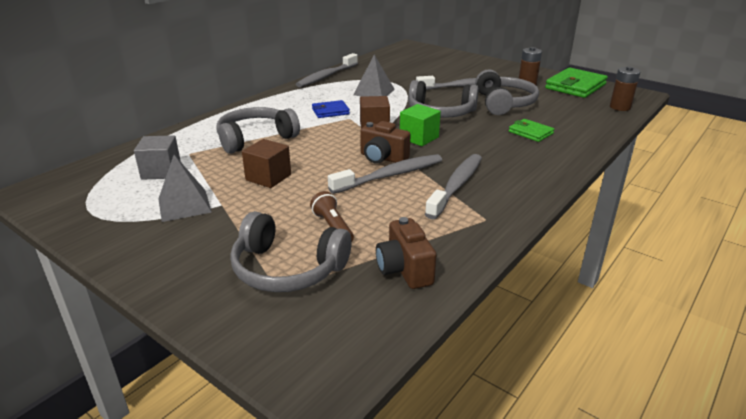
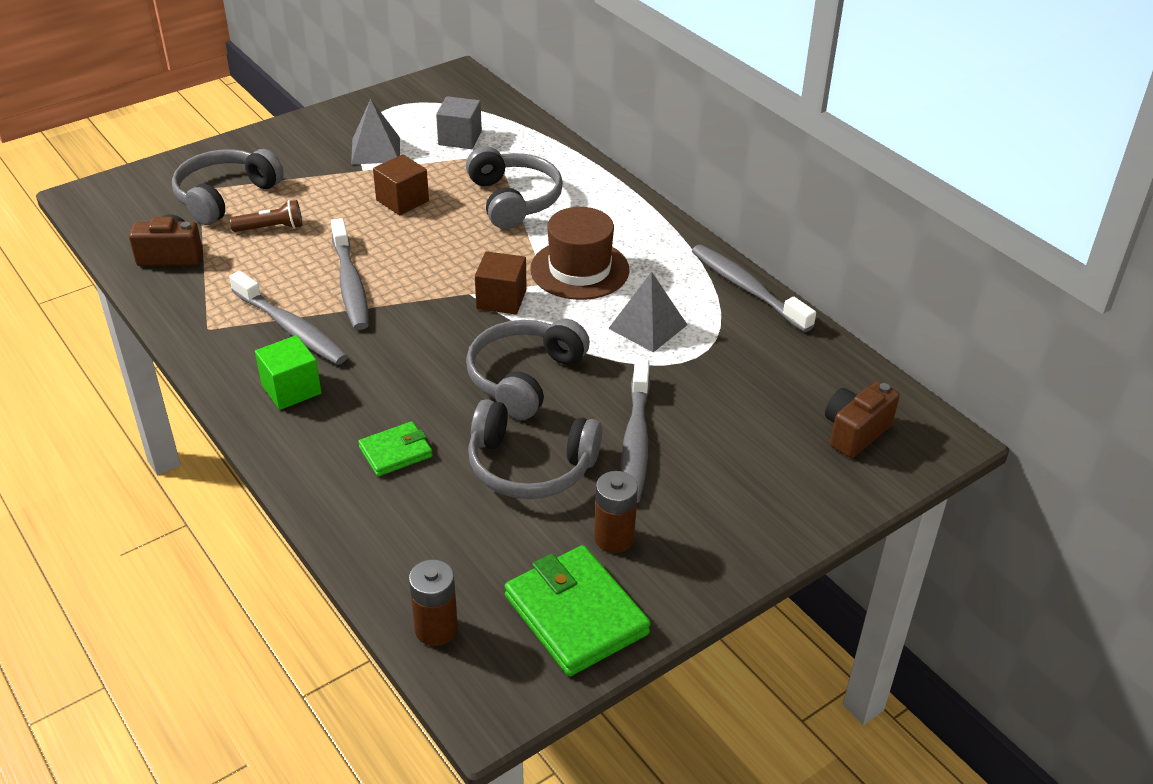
camera: 105 degrees right, 10 degrees up
blue wallet [312,100,350,118] -> brown hat [530,207,629,300]
brown camera [360,121,411,164] -> brown camera moved to [825,381,900,458]
green cube [400,104,441,146] -> green cube moved to [255,335,322,410]

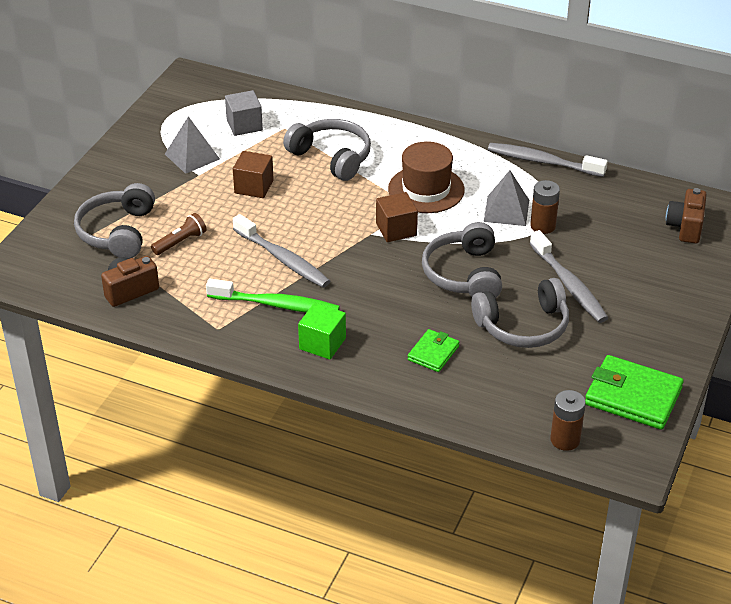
camera: 30 degrees left, 0 degrees up
grey toothbrush [229,271,348,365] -> green toothbrush [206,279,340,313]
brown battery [594,471,638,553] -> brown battery moved to [530,180,560,234]

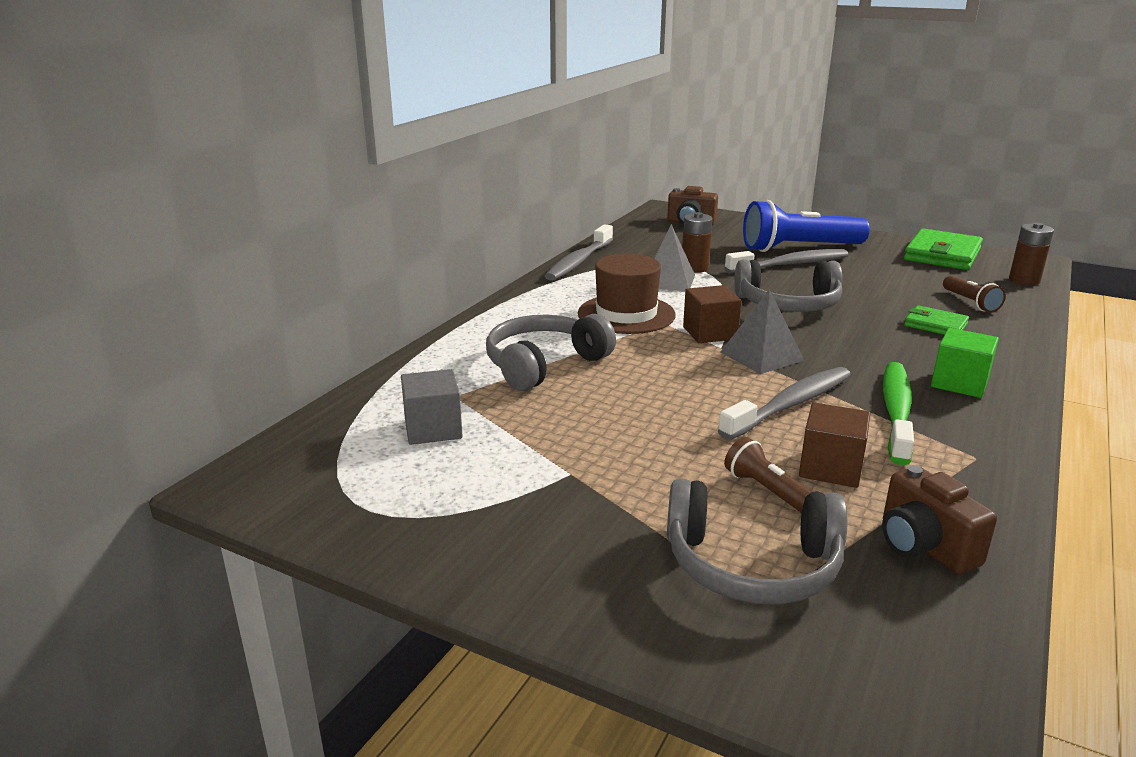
camera: 85 degrees left, 15 degrees down
grey pyramid [165,116,220,174] -> grey pyramid moved to [721,289,804,374]
brown cube [233,151,274,198] -> brown cube moved to [799,402,870,488]
grey headphones [471,278,569,348] -> none
none -> blue flashlight [743,200,870,252]
none -> brown flashlight [943,276,1006,313]

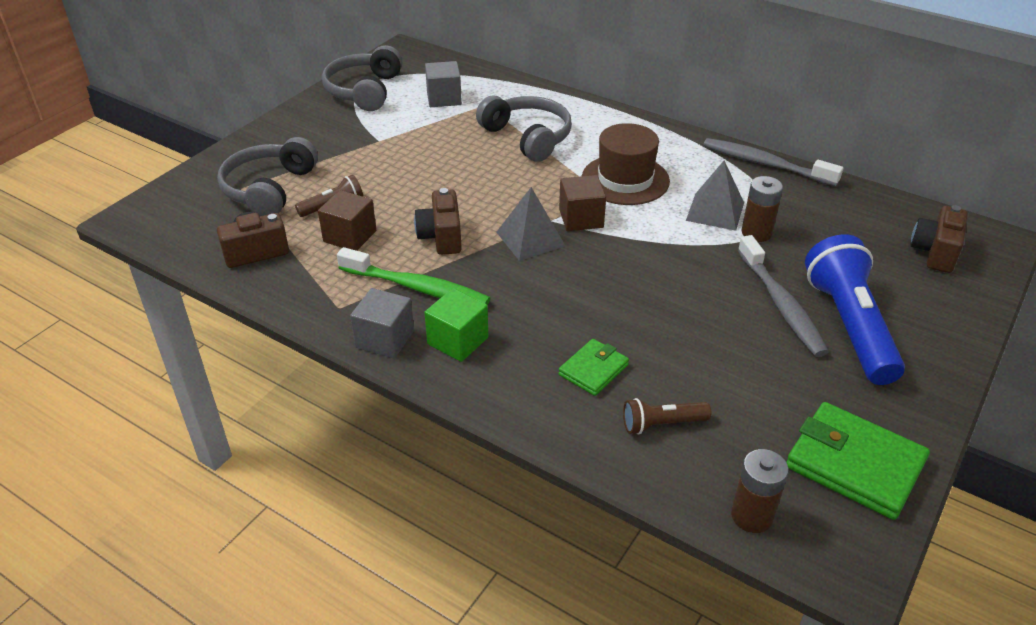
camera: 95 degrees right, 15 degrees up
grey toothbrush [718,367,851,440] -> brown camera [414,188,462,255]
grey headphones [734,259,842,312] -> grey headphones moved to [322,45,403,111]
none -> grey cube [350,288,414,358]

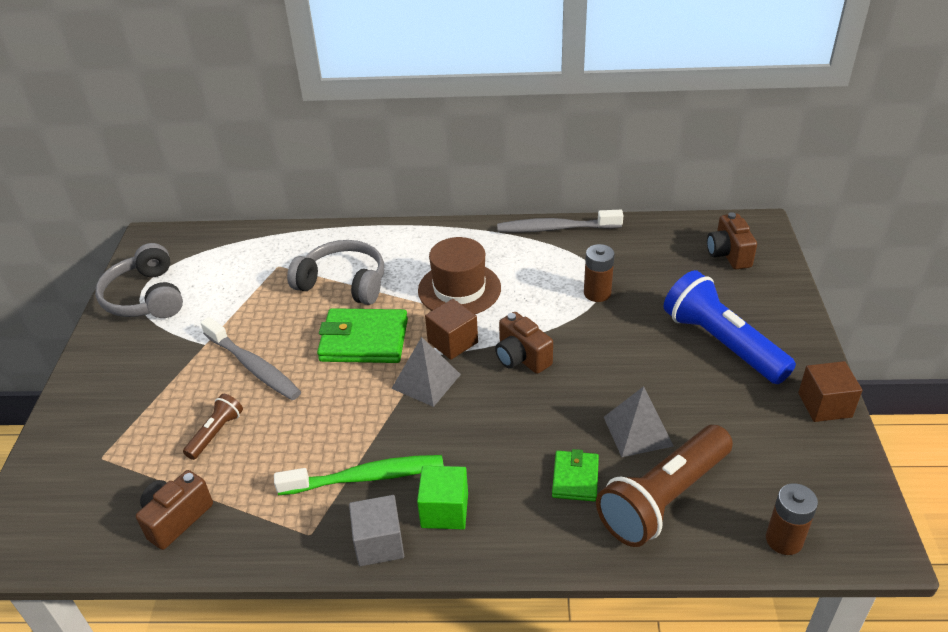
camera: 30 degrees left, 0 degrees up
grey headphones [217,137,318,216] -> none
brown cube [318,190,376,251] -> brown cube moved to [798,361,863,422]
brown camera [414,188,462,255] -> brown camera moved to [495,312,553,374]
grey cube [425,61,462,107] -> none
brown flashlight [623,398,711,435] -> brown flashlight [596,425,733,547], size x2.09
grey pyramid [686,160,744,231] -> grey pyramid moved to [604,386,673,457]
grey toothbrush [738,235,829,357] -> grey toothbrush moved to [200,317,301,400]
green wallet [786,402,930,520] -> green wallet moved to [317,308,408,363]

